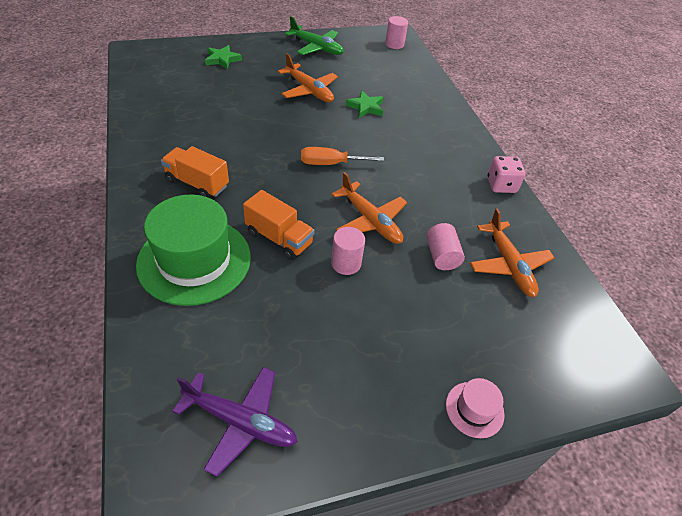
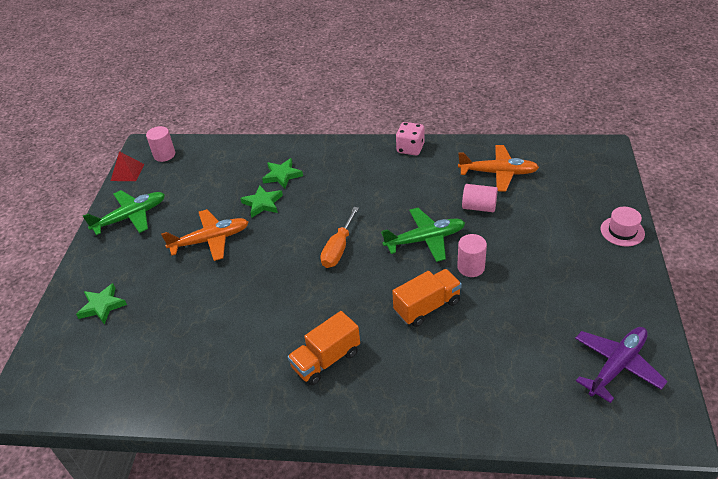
camera: 60 degrees left, 5 degrees down
green hat [136,195,251,306] -> none
orange plane [331,172,407,244] -> green plane [381,208,465,262]
none -> red pyramid [111,151,144,181]
none -> green star [262,158,303,189]

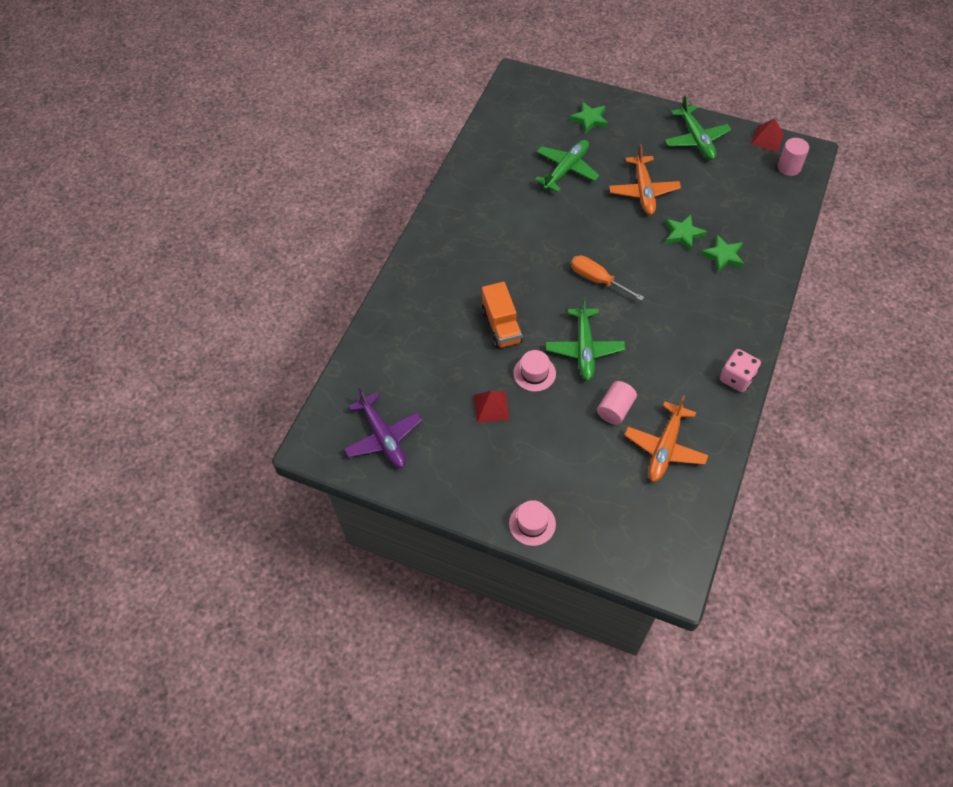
camera: 105 degrees right, 15 degrees up
orange truck [287,311,360,385] -> none
pink cylinder [457,234,487,277] -> pink hat [513,350,556,392]
none -> red pyramid [474,391,509,423]
none -> green plane [535,140,600,192]

